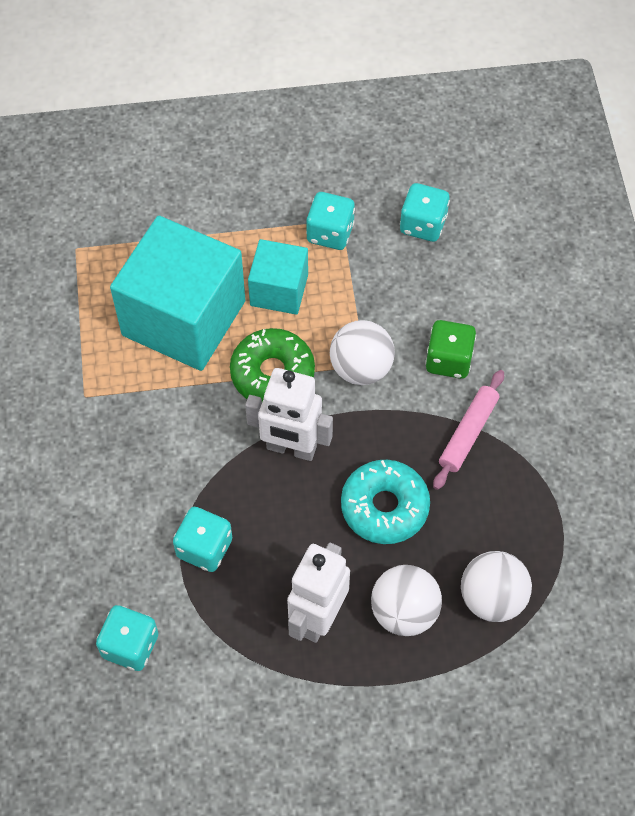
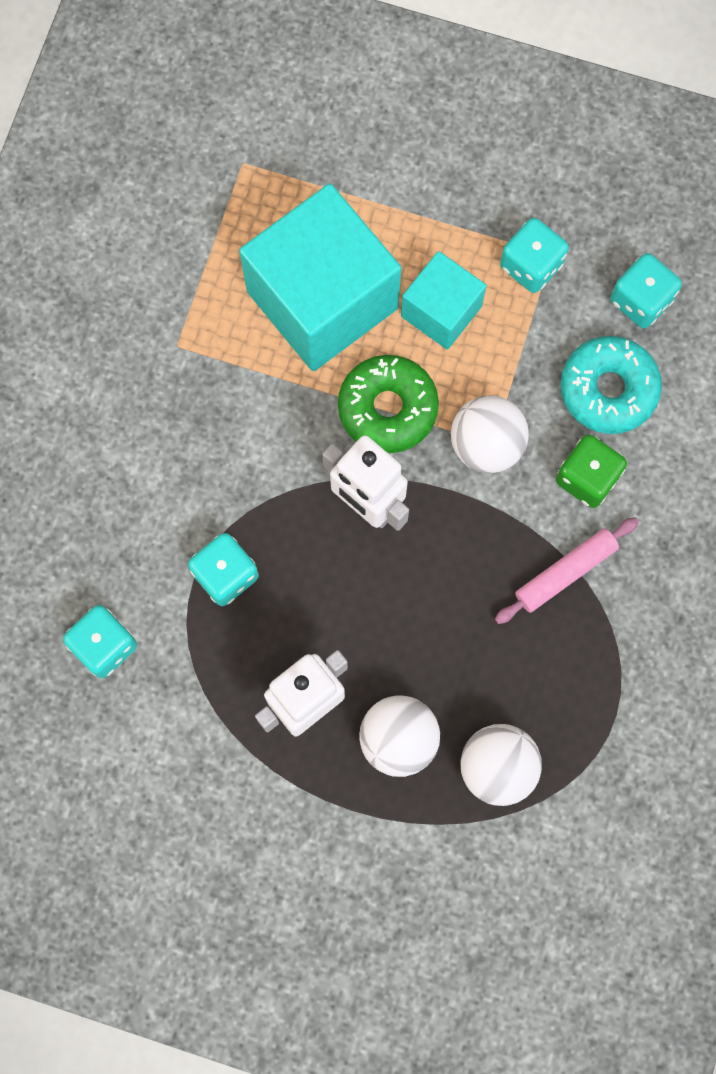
camera: 25 degrees right, 15 degrees up
turquoise donut [341,460,430,544] -> turquoise donut moved to [560,336,662,434]

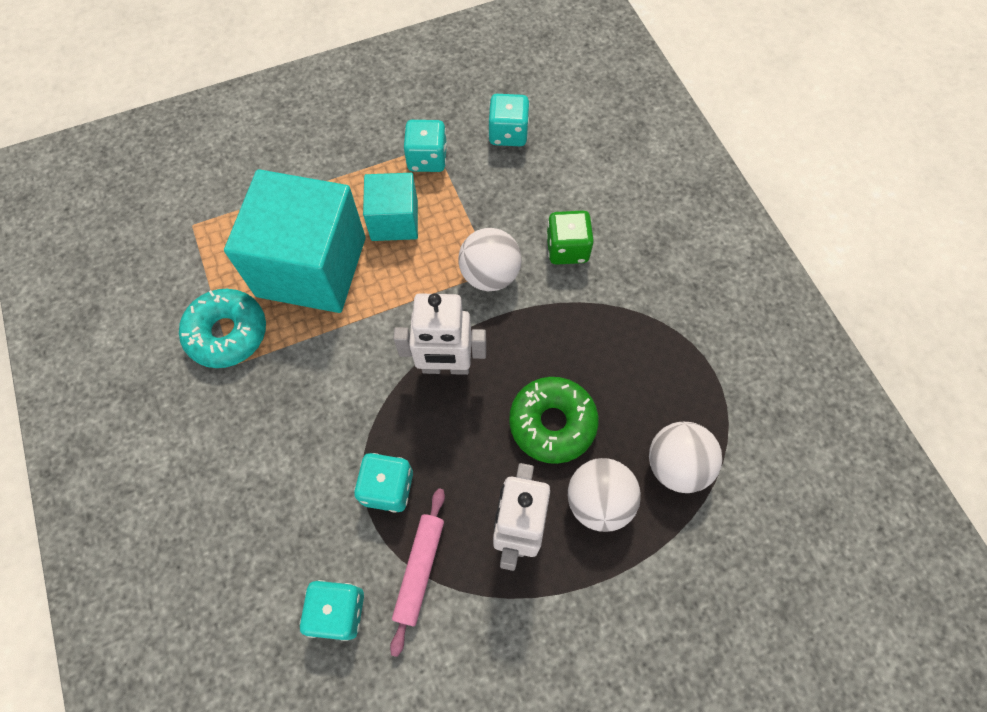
camera: 40 degrees left, 10 degrees down
green donut [338,355,439,453] -> green donut moved to [509,377,598,464]
pink rolling pin [495,517,639,624] -> pink rolling pin moved to [390,488,445,657]
turquoise donut [560,336,662,434] -> turquoise donut moved to [179,289,266,368]

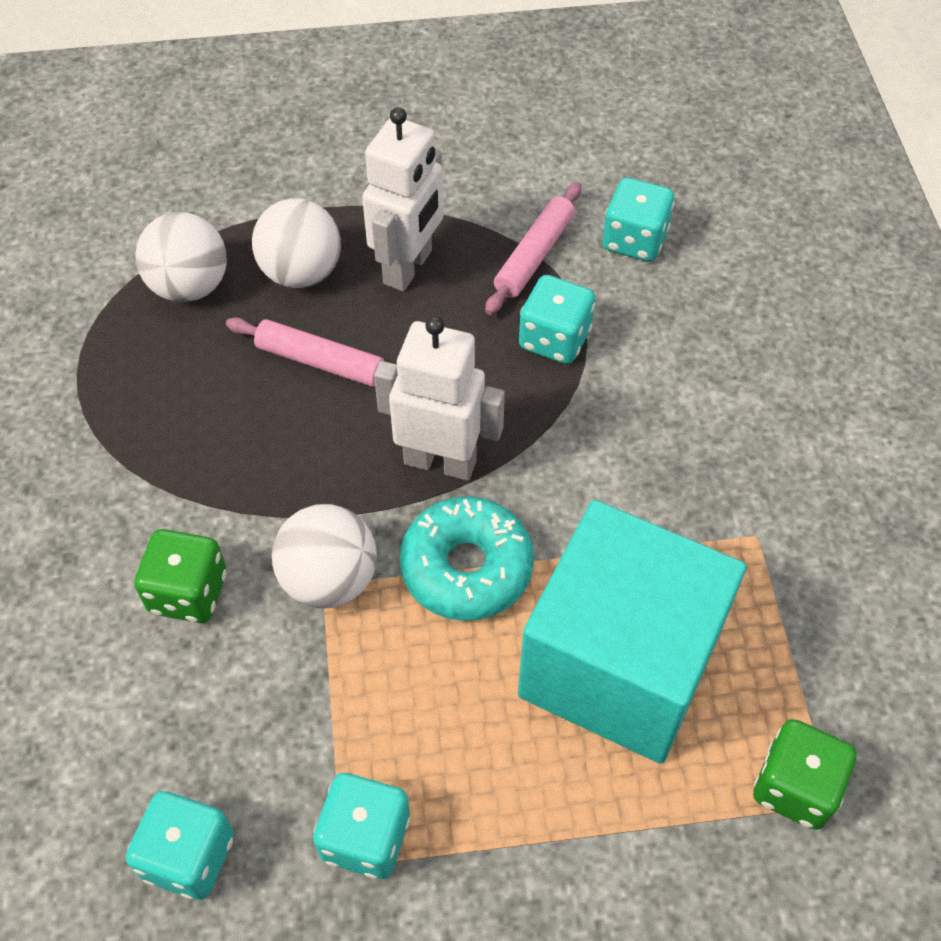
camera: 165 degrees left, 10 degrees down
turquoise donut [179,289,266,368] -> turquoise donut moved to [400,497,534,621]
turquoise cube [363,173,418,241] -> none
green donut [509,377,598,464] -> pink rolling pin [226,317,384,387]
none -> green dice [753,719,857,830]

